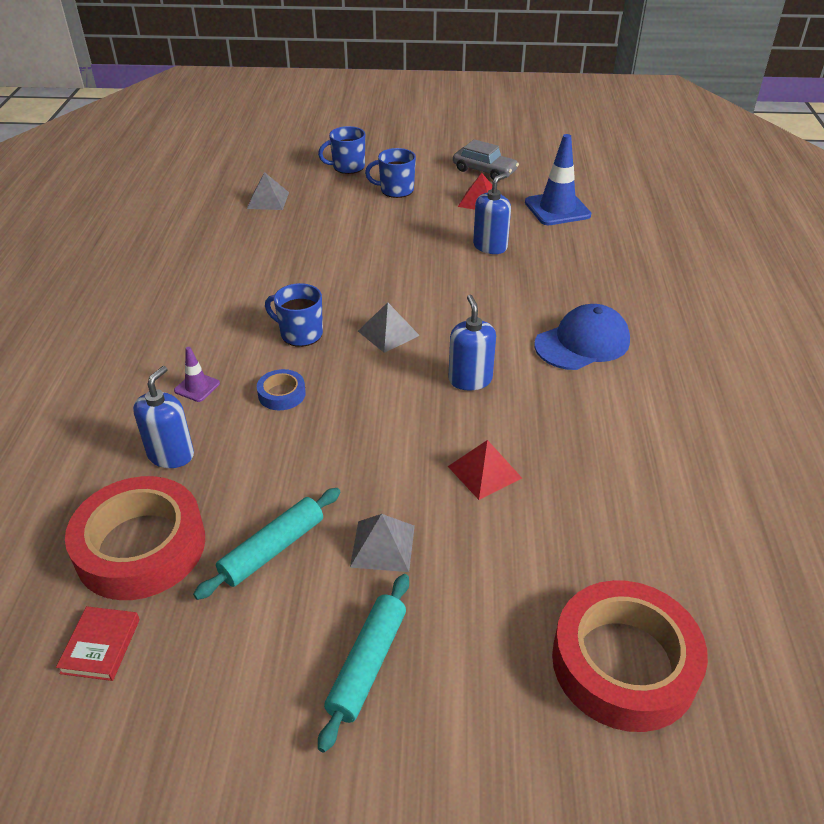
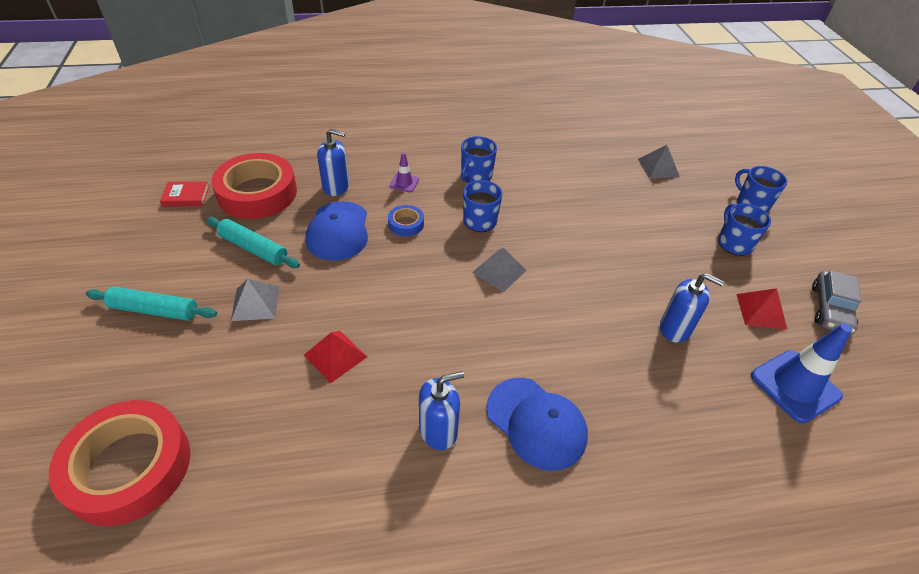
camera: 75 degrees right, 5 degrees up
blue soap dispenser [448,295,496,391] -> blue soap dispenser moved to [419,371,464,450]
none -> blue cap [305,201,368,261]
none -> blue mug [461,136,497,183]

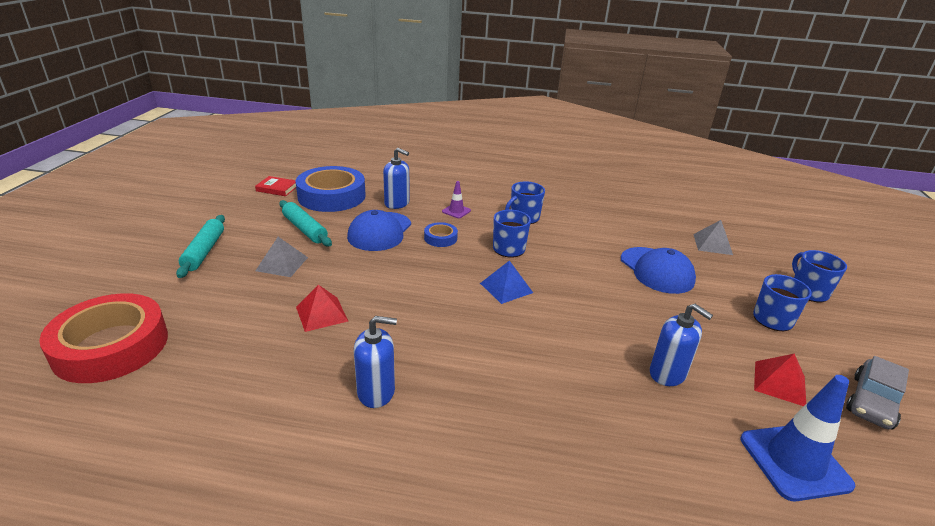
camera: 20 degrees right, 15 degrees down
turquoise rolling pin [86,287,217,321] -> turquoise rolling pin turned 60 degrees clockwise [176,215,225,278]
red tape [211,153,297,219] -> blue tape [296,166,366,212]
grey pyramid [472,248,527,292] -> blue pyramid [480,260,533,304]
blue cap [486,378,588,471] -> blue cap moved to [621,247,696,294]

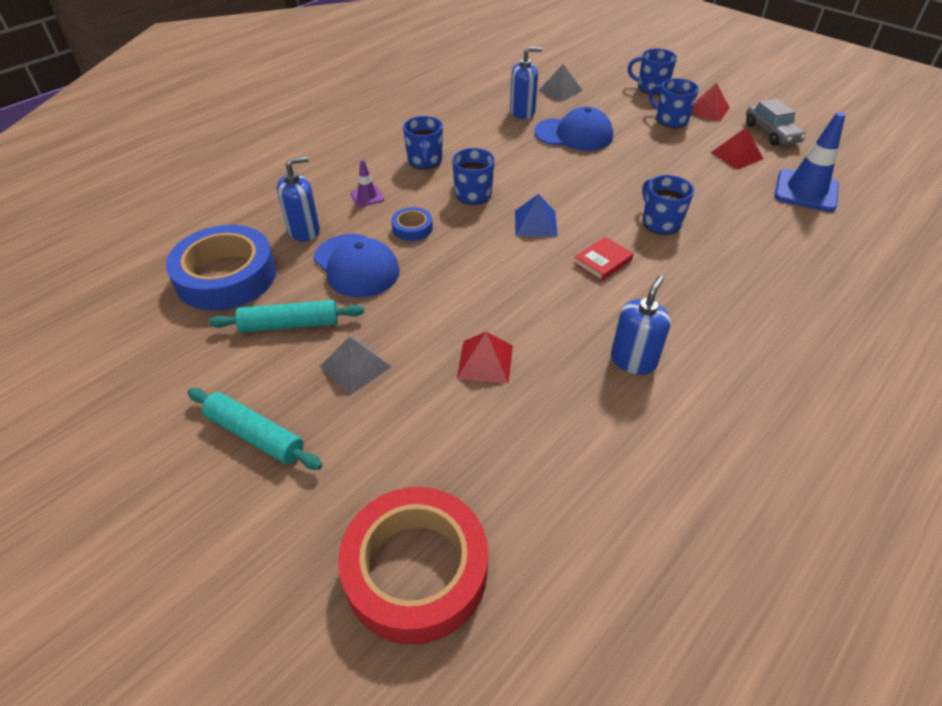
camera: 55 degrees left, 15 degrees up
red book [255,176,296,196] -> red book moved to [573,237,634,281]
blue soap dispenser [650,304,713,386] -> blue soap dispenser moved to [510,47,542,119]
none -> blue mug [642,175,694,235]
none -> red pyramid [691,83,730,122]

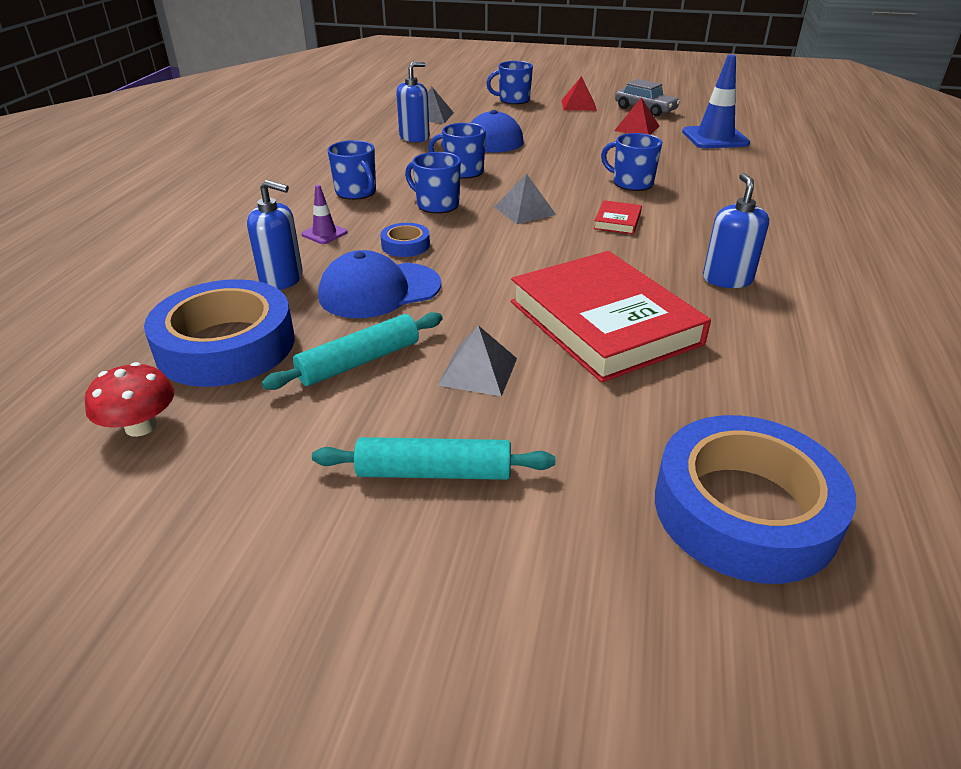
camera: 30 degrees left, 10 degrees down
blue soap dispenser [277,156,320,242] -> blue soap dispenser turned 75 degrees clockwise [247,180,303,290]
blue cap [313,234,400,297] -> blue cap turned 135 degrees clockwise [318,250,441,318]
red tape [338,487,488,645] -> blue tape [655,415,856,584]
red pyramid [457,332,513,384] -> red book [511,251,711,383]
blue pyramid [515,194,558,237] -> grey pyramid [494,173,556,224]
blue mug [649,78,699,128] -> blue mug moved to [428,123,486,179]
none -> red mushroom [85,362,174,437]

